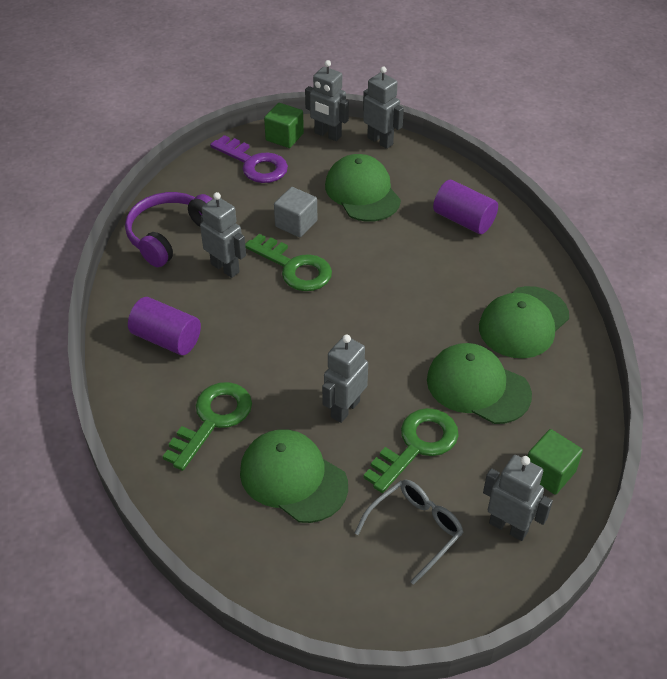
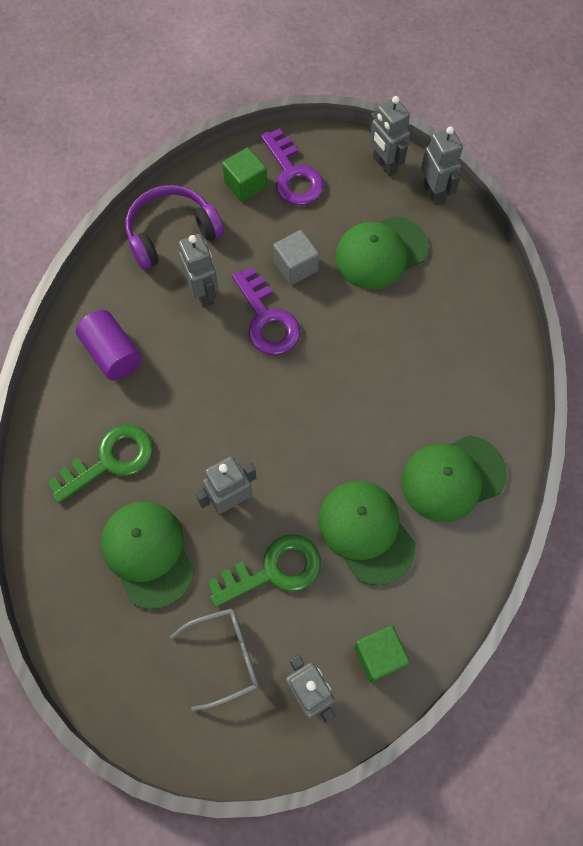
camera: 25 degrees right, 20 degrees up
green key [245,234,332,291] -> purple key [232,267,301,355]
green cube [264,103,304,148] -> green cube moved to [222,147,267,202]
green cap [325,154,401,222] -> green cap turned 120 degrees counterclockwise [335,216,428,290]
purple cylinder [433,180,498,234] -> none

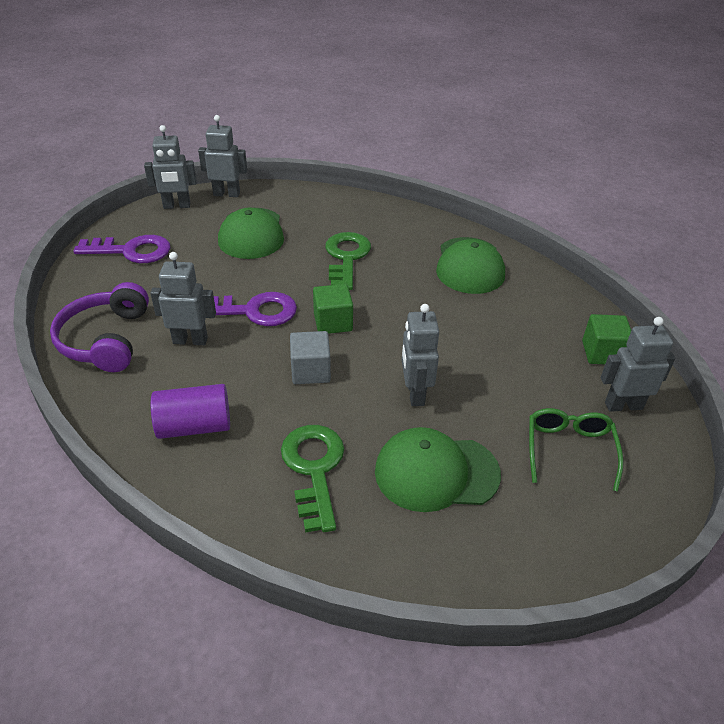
camera: 65 degrees left, 25 degrees down
grey glasses [170,608,259,711] -> green glasses [529,408,624,492]
green key [208,534,321,607] -> green key moved to [325,232,371,290]
green cube [222,147,267,202] -> green cube moved to [313,284,353,334]
grey cube [273,230,319,285] -> grey cube moved to [290,331,331,384]
green cap [318,481,416,586] -> none

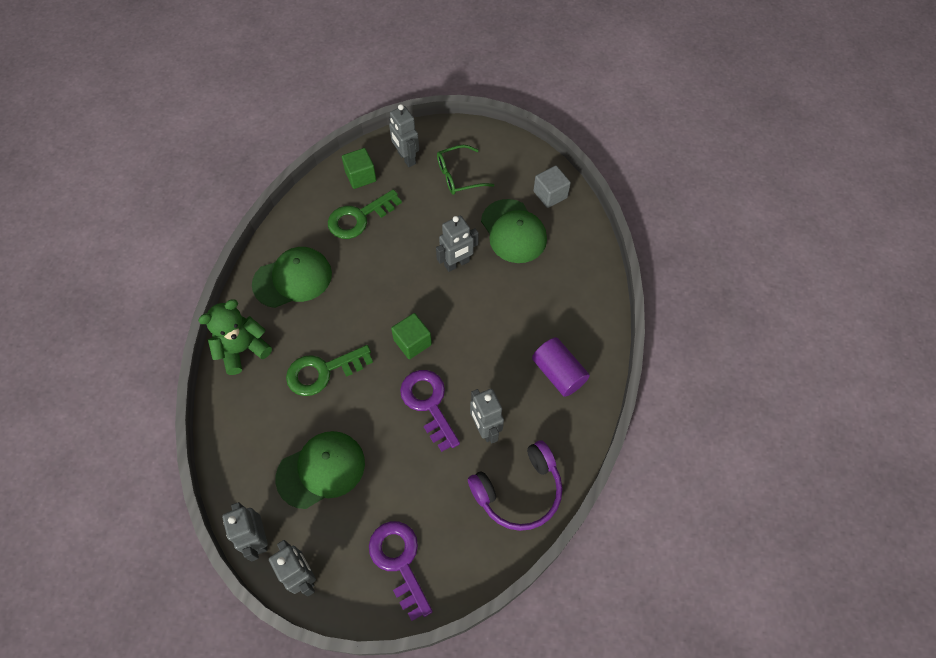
camera: 115 degrees left, 20 degrees up
green key [281,425,344,533] -> green key moved to [328,189,402,239]
grey cube [290,331,331,384] -> grey cube moved to [533,166,571,208]
none -> green teddy bear [198,299,272,375]

